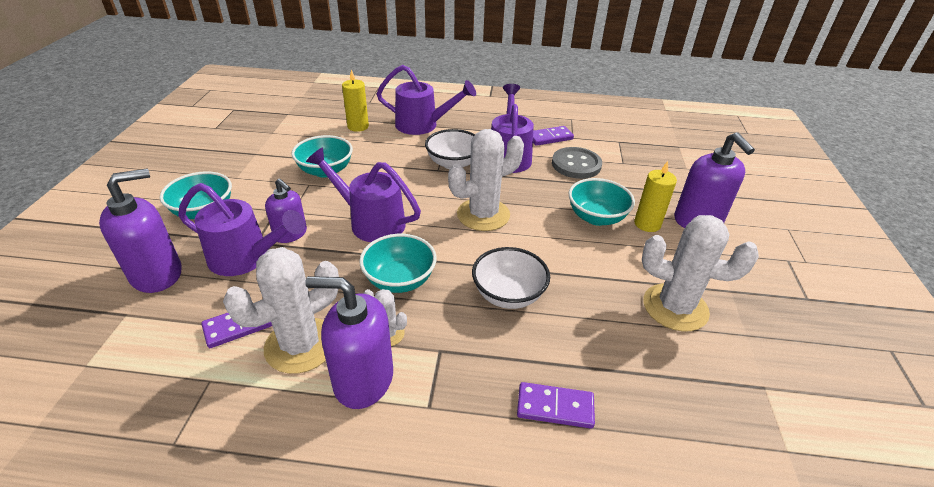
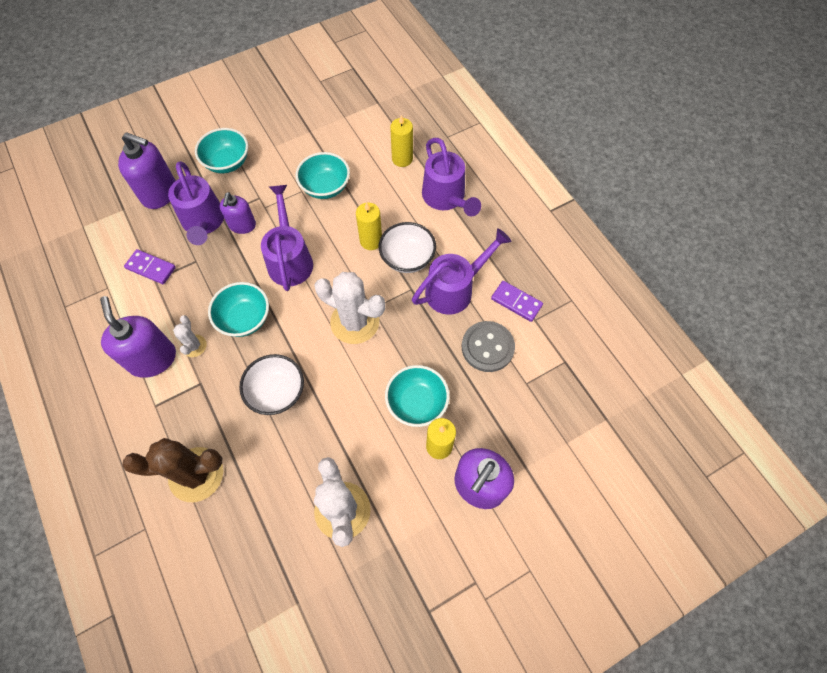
camera: 55 degrees right, 25 degrees up
white cactus [223,247,339,374] -> none
purple domino [517,382,595,429] -> brown cactus [123,438,223,502]
none -> yellow candle [356,202,382,250]

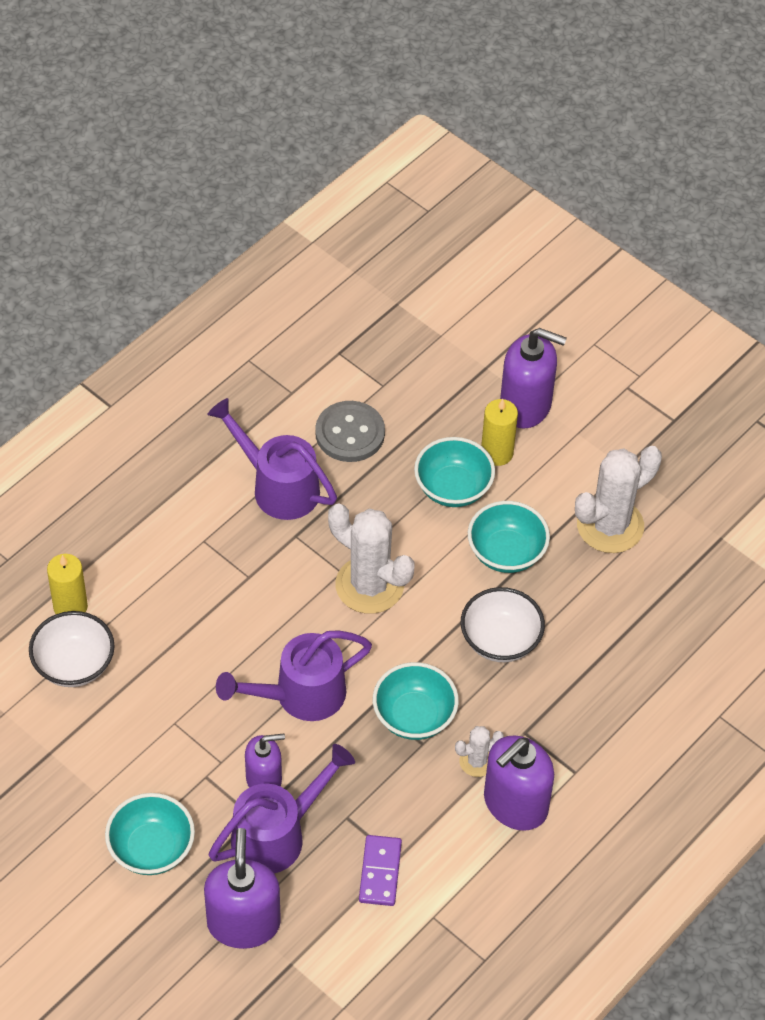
camera: 110 degrees left, 10 degrees down
brown cactus [123,438,223,502] -> none
turquoise bowl [296,152,350,199] -> turquoise bowl moved to [468,501,550,573]
white cactus [314,272,385,344] -> white cactus turned 60 degrees counterclockwise [328,503,414,614]
yellow candle [356,202,382,250] -> none
white bowl [379,222,436,273] -> white bowl moved to [29,611,115,687]
purple watering can [422,138,481,216] -> none
purple domino [491,281,543,322] -> none

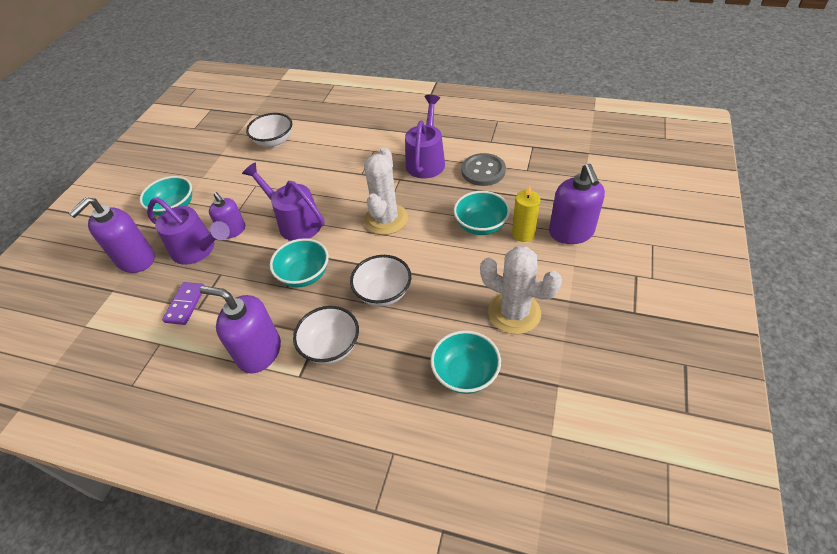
camera: 70 degrees right, 5 degrees down
yellow candle [47,554,88,614] -> none
purple soap dispenser [204,828,281,949] -> purple soap dispenser turned 150 degrees clockwise [68,197,155,273]
purple domino [359,835,402,906] -> purple domino turned 60 degrees counterclockwise [162,282,205,325]
white cactus [455,726,504,777] -> none
turquoise bowl [468,501,550,573] -> turquoise bowl moved to [430,330,501,394]
none -> white bowl [293,306,359,364]

